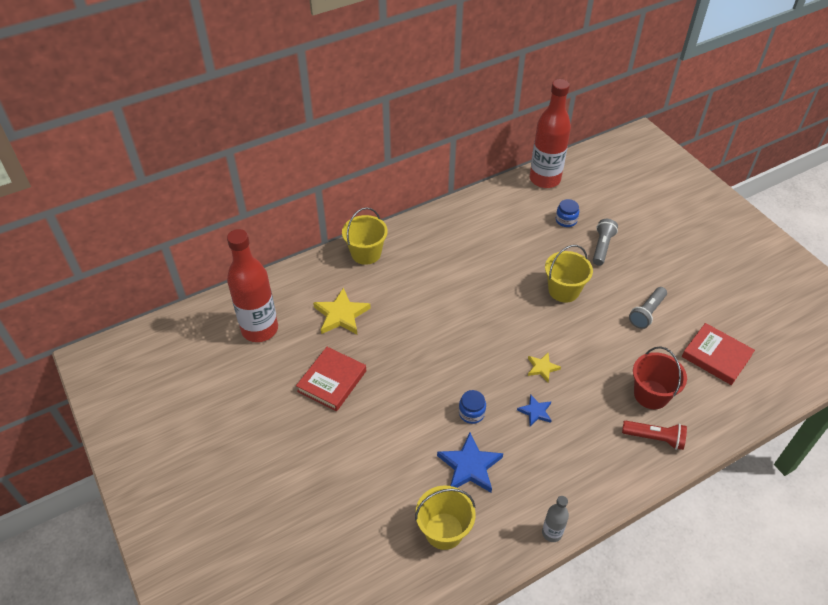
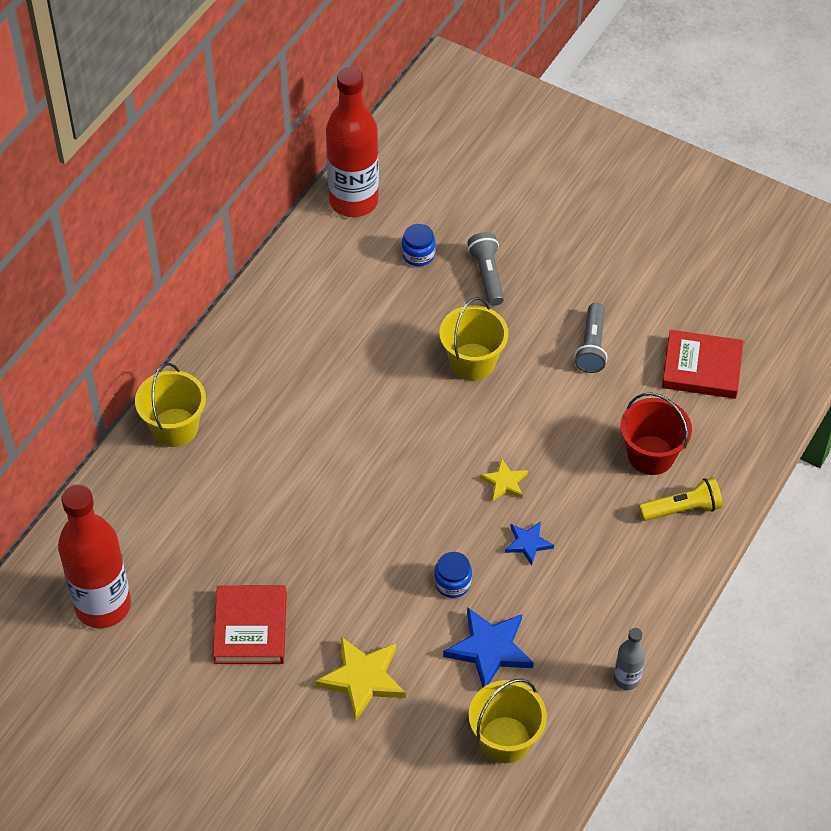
camera: 30 degrees left, 5 degrees up
yellow star [313,288,371,334] -> yellow star moved to [315,637,406,722]
red flashlight [622,421,687,450] -> yellow flashlight [639,477,723,521]

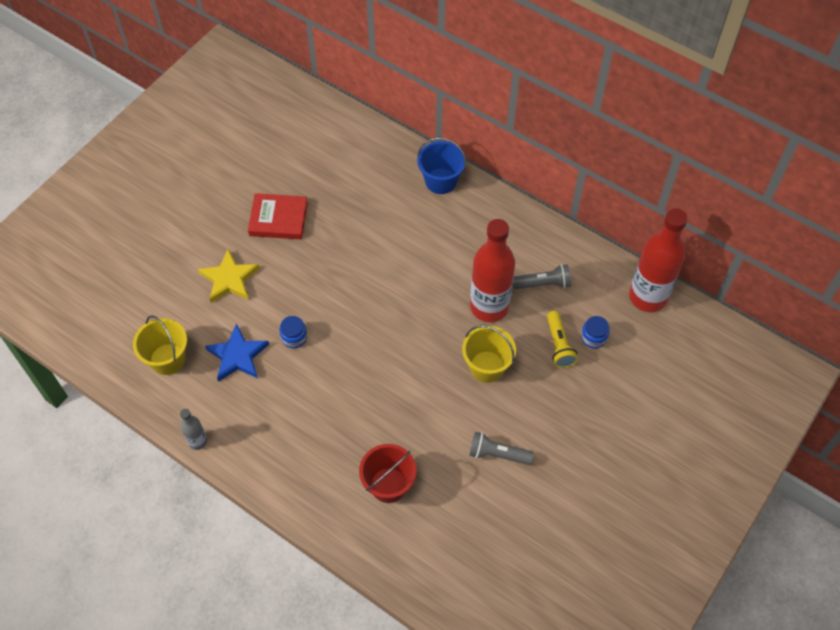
camera: 95 degrees right, 5 degrees up
red bottle [58,484,131,628] -> red bottle moved to [470,219,515,322]
yellow bucket [135,363,206,447] -> blue bucket [417,137,466,194]
grey flashlight [467,232,504,306] -> grey flashlight moved to [513,264,571,289]
yellow star [480,458,528,501] -> none
blue star [505,521,554,566] -> none
yellow flashlight [639,477,723,521] -> yellow flashlight moved to [547,311,578,368]
red book [662,330,743,399] -> none

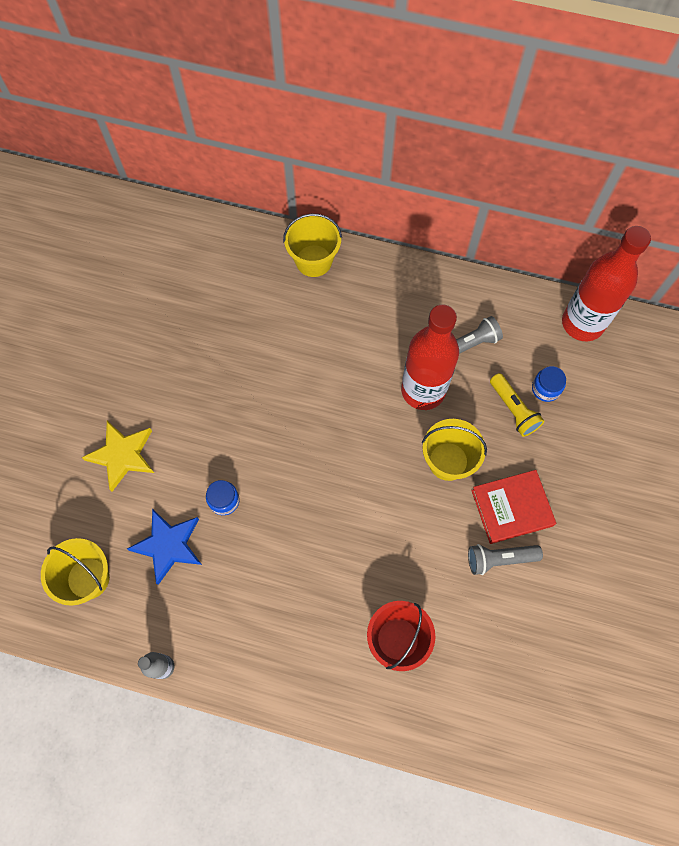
camera: 20 degrees left, 10 degrees up
red book [248,193,308,239] -> red book moved to [471,470,556,544]
blue bucket [417,137,466,194] -> yellow bucket [283,214,342,277]

